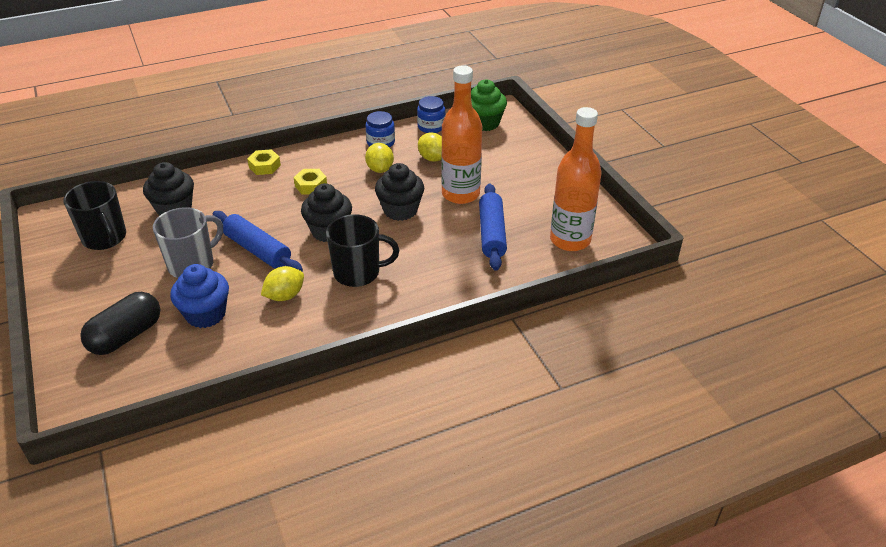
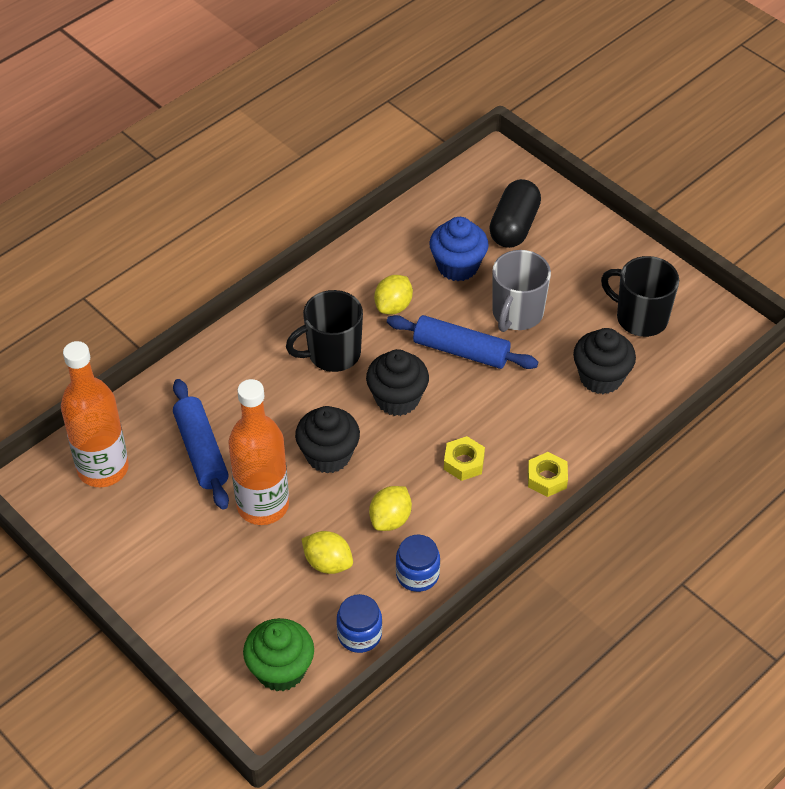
camera: 160 degrees right, 10 degrees up
yellow lemon [365,143,394,173] -> yellow lemon turned 60 degrees clockwise [369,486,412,531]

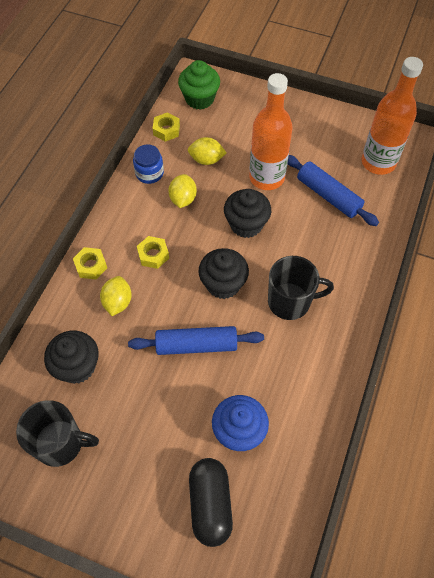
camera: 155 degrees right, 10 degrees up
black mug [286,290,363,372] -> black mug turned 45 degrees clockwise [268,256,334,320]
blue jar [337,594,382,653] -> yellow nut [152,112,180,142]
yellow lemon [374,275,413,315] -> yellow lemon moved to [100,276,132,316]
grey mug [492,250,551,332] -> none

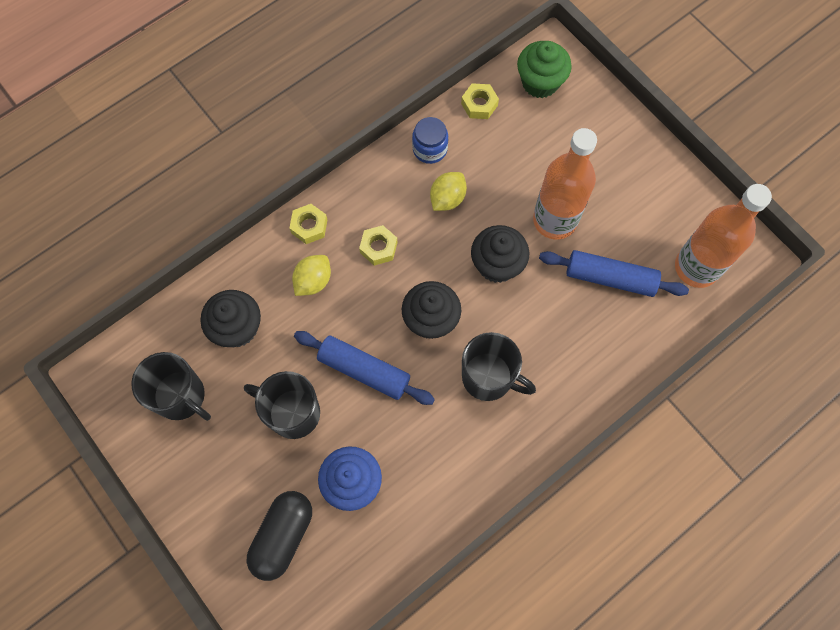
camera: 30 degrees right, 10 degrees up
yellow lemon [188,137,227,165] -> none
blue rolling pin [288,155,379,226] -> blue rolling pin turned 60 degrees counterclockwise [539,250,689,297]
none -> black mug [244,371,320,439]

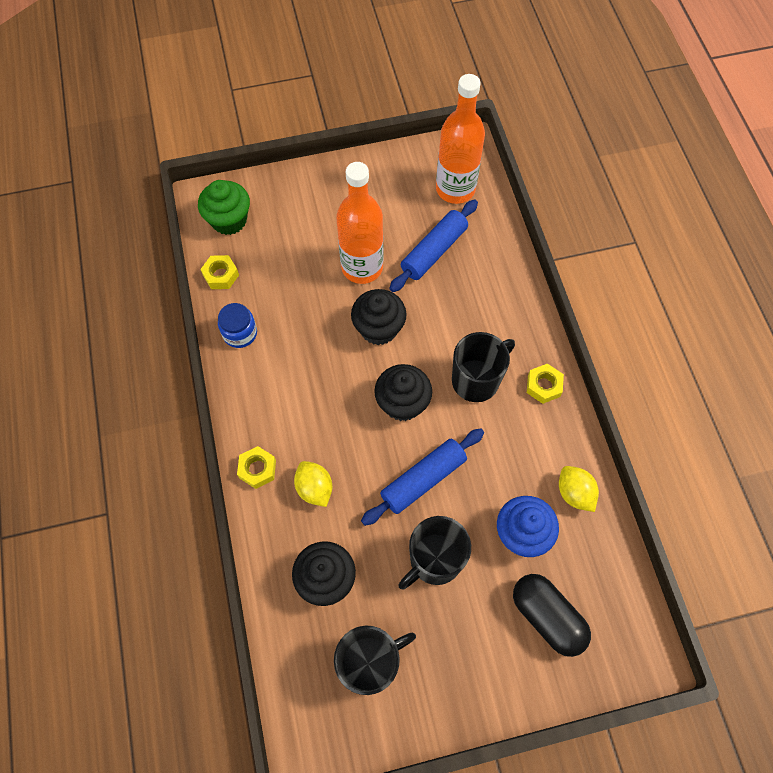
camera: 65 degrees left, 5 degrees down
yellow nut [359,225,397,266] -> yellow nut moved to [527,363,564,404]
yellow lemon [430,172,467,211] -> yellow lemon moved to [559,466,599,512]

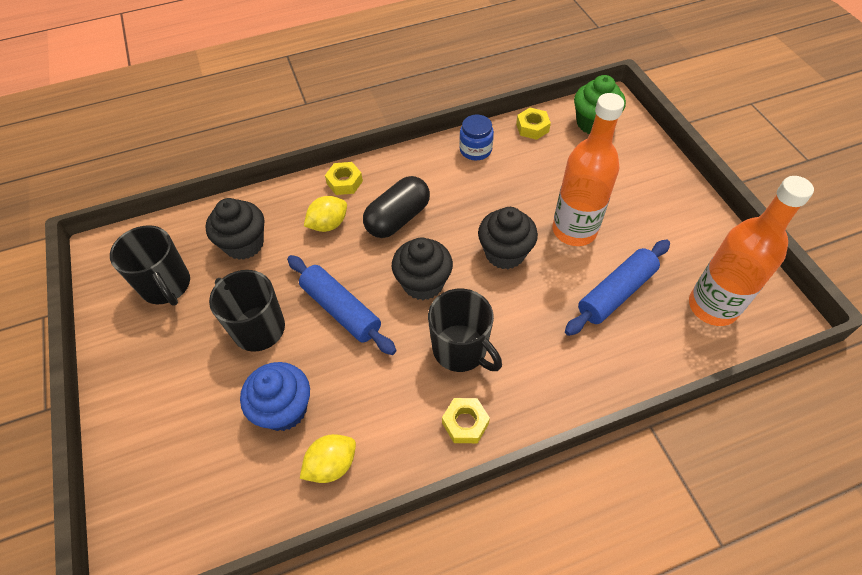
camera: 85 degrees right, 10 degrees down
blue rolling pin [389,199,478,292] -> blue rolling pin turned 75 degrees counterclockwise [565,240,670,336]
black capsule [513,574,591,657] -> black capsule moved to [363,176,430,238]

